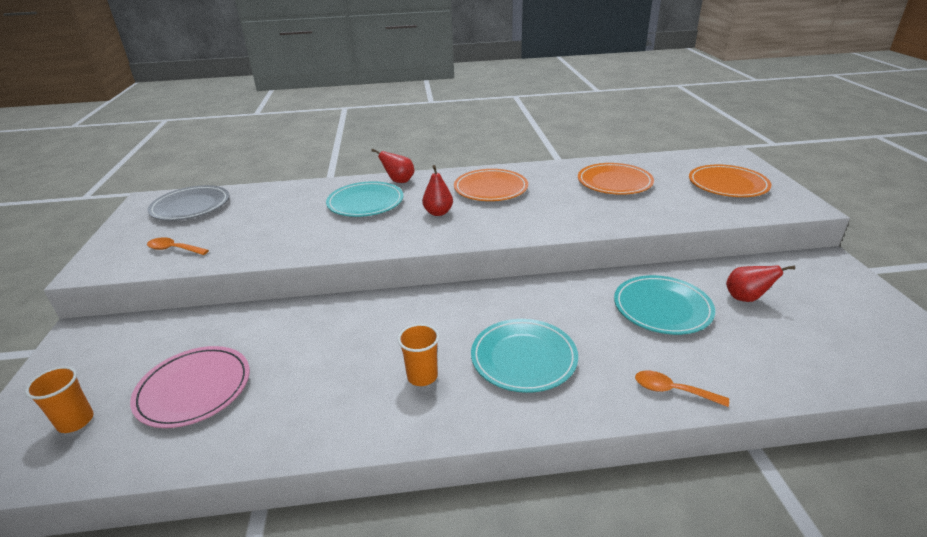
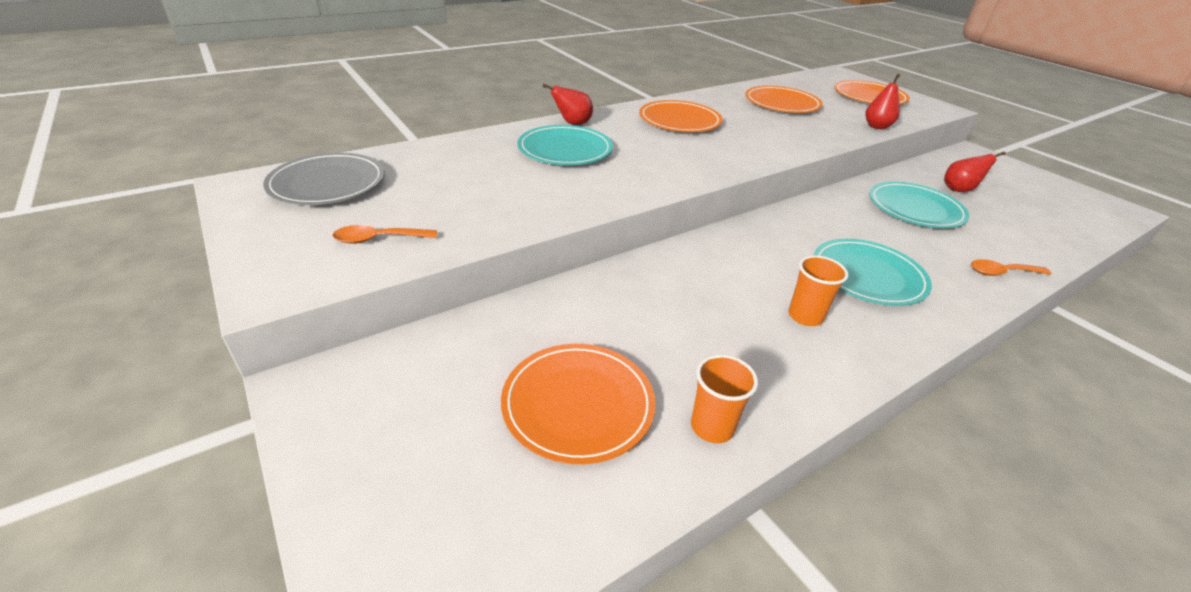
camera: 30 degrees left, 5 degrees up
orange cup [25,366,94,433] -> orange cup moved to [691,354,758,443]
pink plate [130,346,250,428] -> orange plate [501,344,656,464]
red pear [422,165,453,216] -> red pear moved to [865,74,900,129]

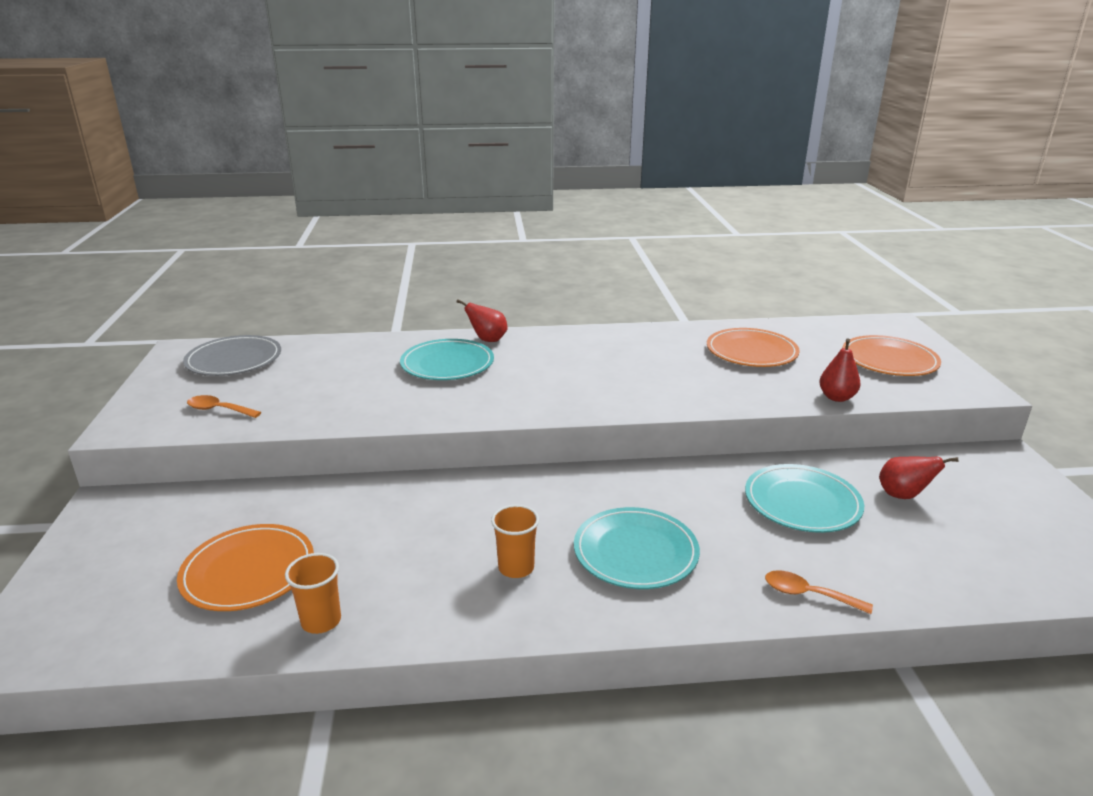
camera: 30 degrees right, 10 degrees down
orange plate [639,100,723,132] -> none

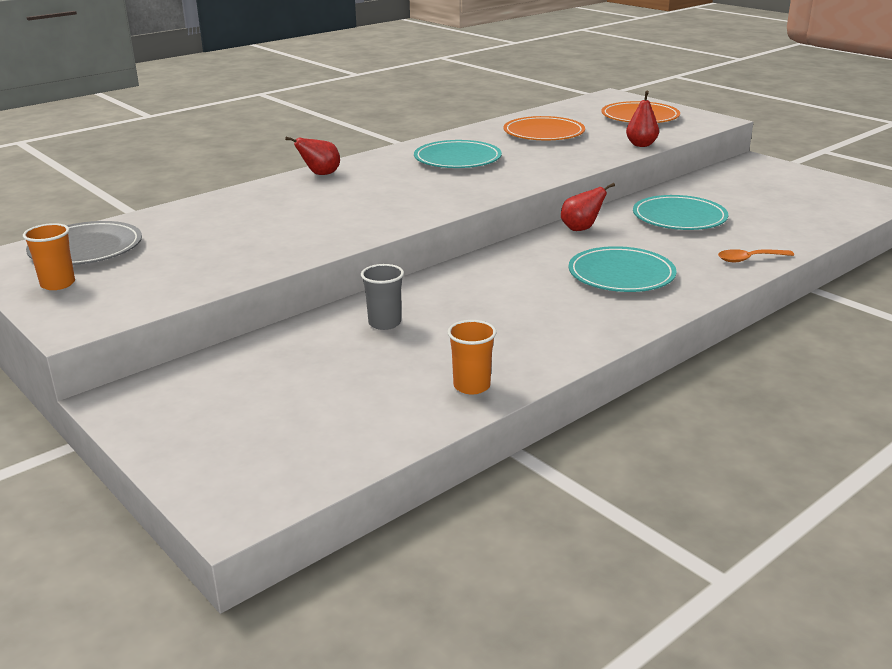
camera: 35 degrees left, 0 degrees up
orange plate [177,524,314,611] -> none
orange spoon [187,395,261,418] -> none
turquoise plate [400,339,494,380] -> turquoise plate moved to [414,140,502,168]
orange cup [491,505,539,578] -> orange cup moved to [23,223,75,290]
red pear [879,457,958,499] -> red pear moved to [561,183,615,231]
none -> grey cup [361,264,404,330]

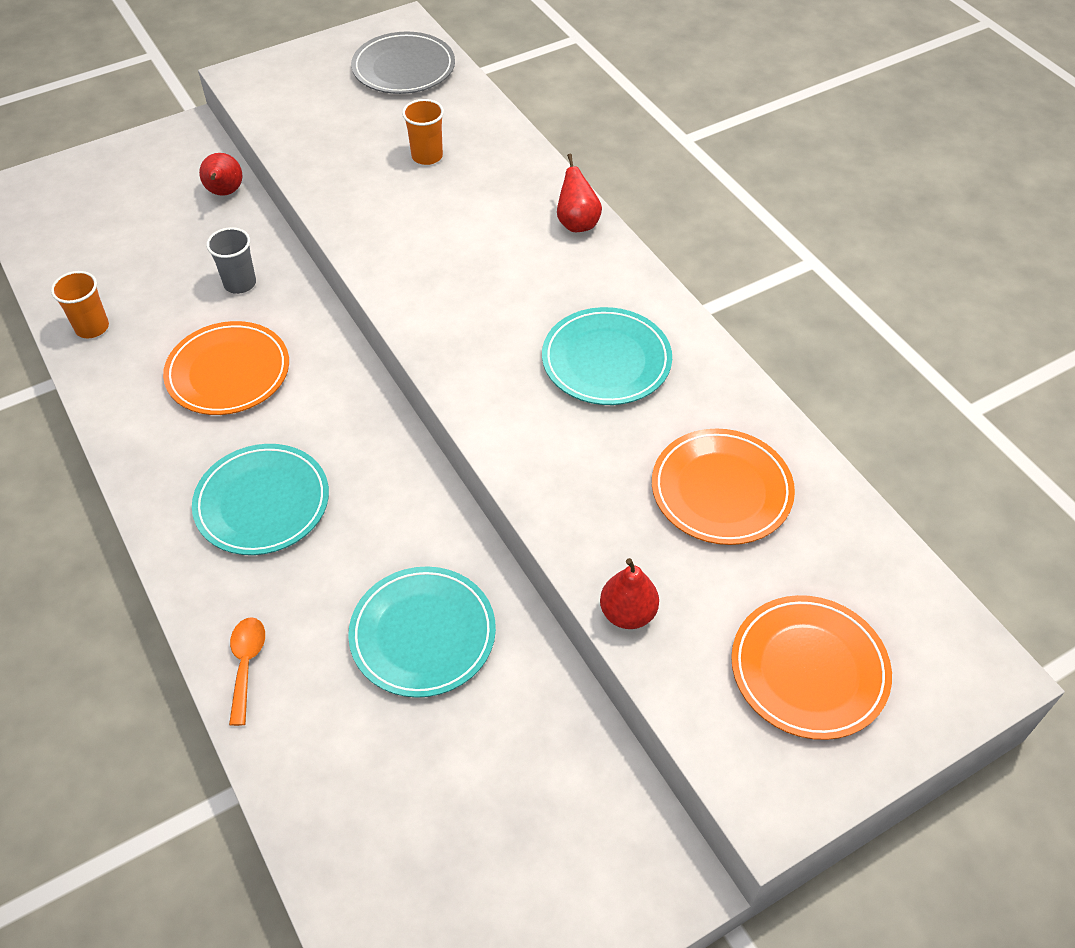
camera: 100 degrees right, 25 degrees up
orange cup [23,223,75,290] -> orange cup moved to [402,99,444,165]
red pear [561,183,615,231] -> red pear moved to [199,153,242,196]
none -> orange plate [163,321,289,415]

